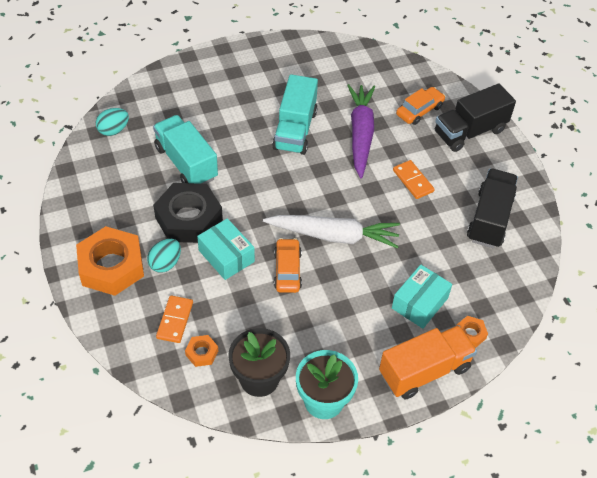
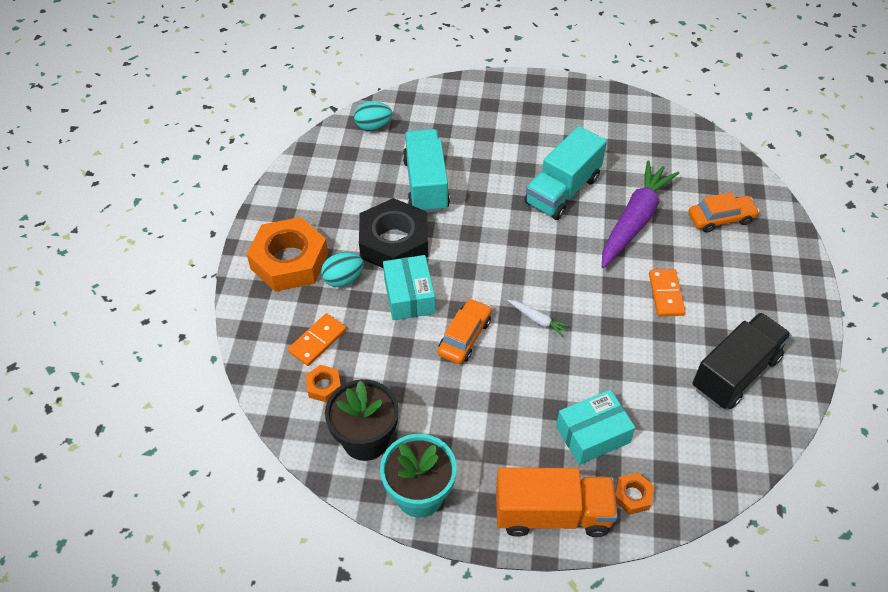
camera: 30 degrees right, 0 degrees up
white carrot [263,215,400,249] -> white carrot [508,300,570,337], size x0.41
black truck [435,83,516,152] -> none

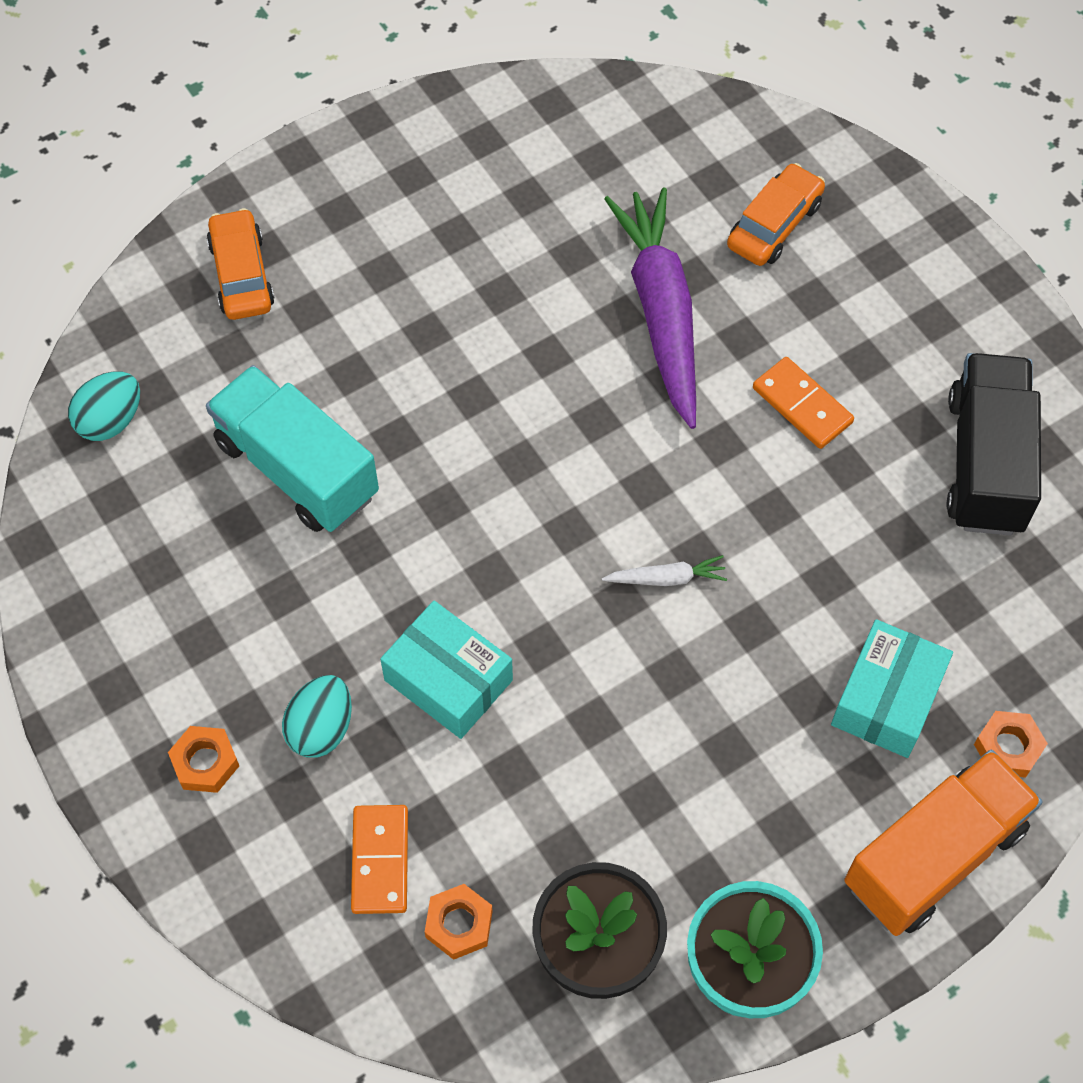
camera: 40 degrees left, 10 degrees up
orange nut [247,217,328,292] -> orange nut [168,726,239,793], size x0.44
black nut [359,198,428,268] -> none
orange car [438,298,492,364] -> orange car moved to [207,208,275,320]
turquoise truck [525,126,607,220] -> none

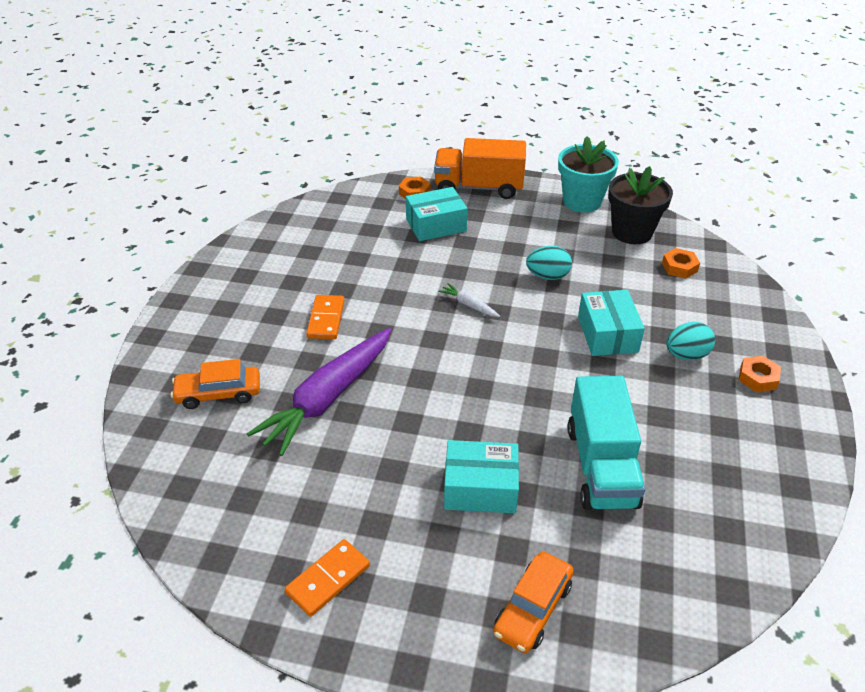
camera: 135 degrees left, 20 degrees down
turquoise egg [68,371,140,441] -> turquoise egg moved to [526,246,572,280]
orange domino [351,805,408,914] -> orange domino moved to [285,539,370,617]
black truck [947,353,1041,535] -> none
none -> turquoise box [444,440,519,513]

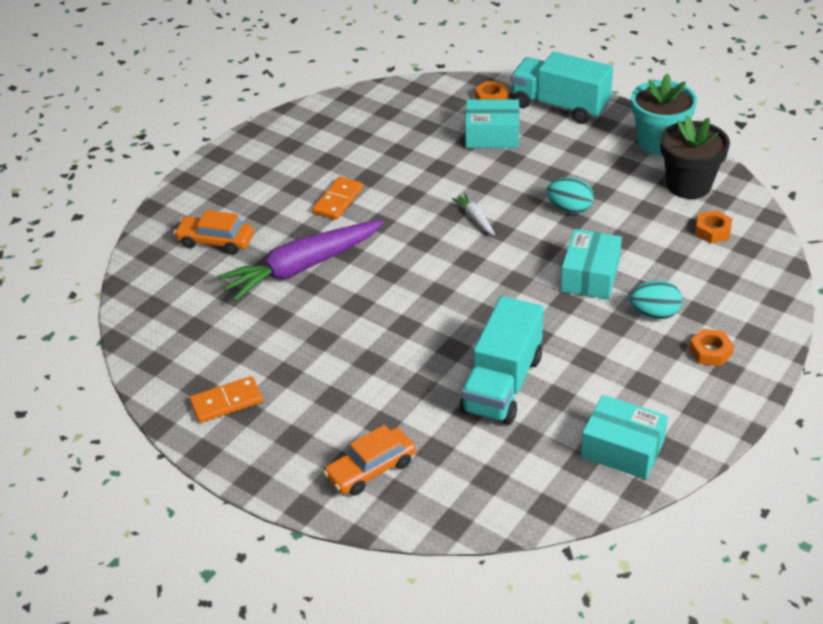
camera: 25 degrees right, 0 degrees up
orange truck [434,138,526,199] -> turquoise truck [511,52,613,124]
turquoise box [444,440,519,513] -> turquoise box moved to [581,395,668,479]

